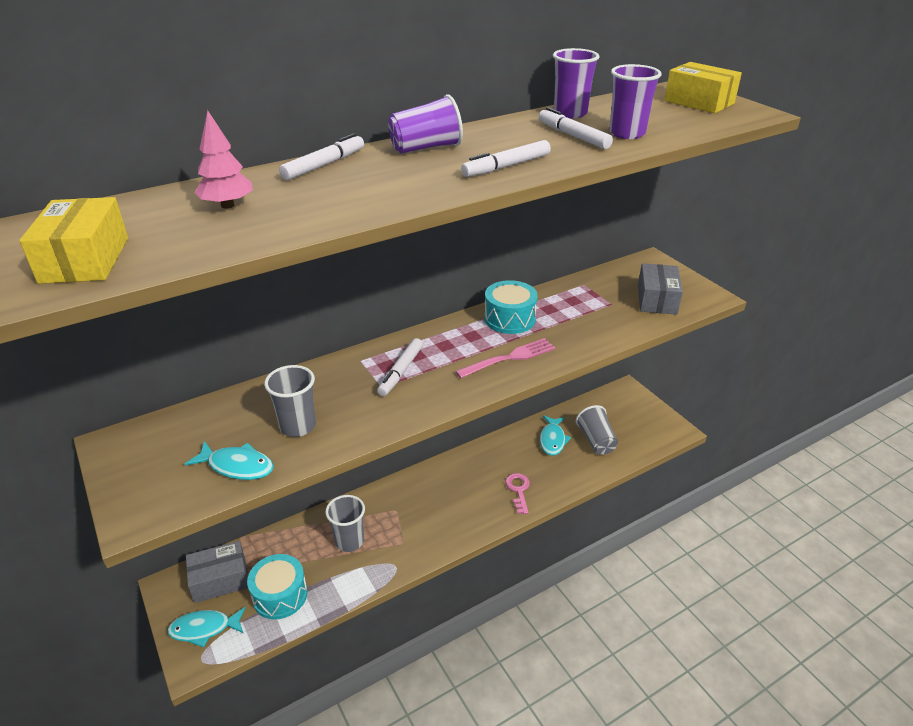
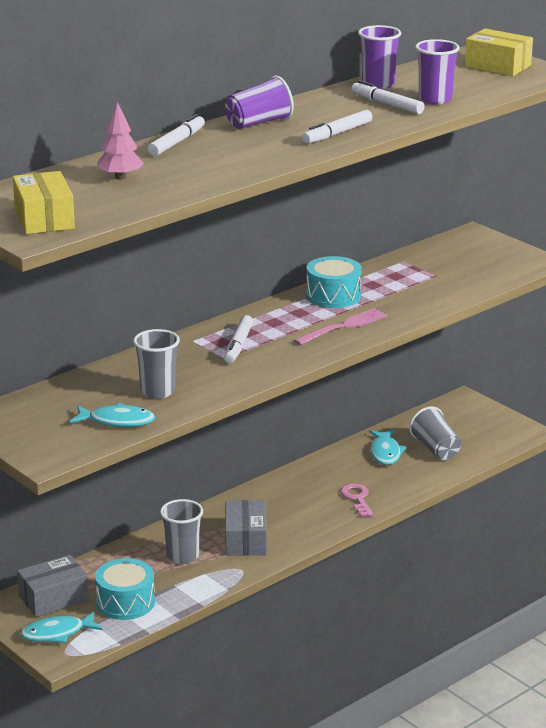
camera: 10 degrees left, 10 degrees down
grey box [638,263,683,315] -> grey box moved to [225,500,267,556]

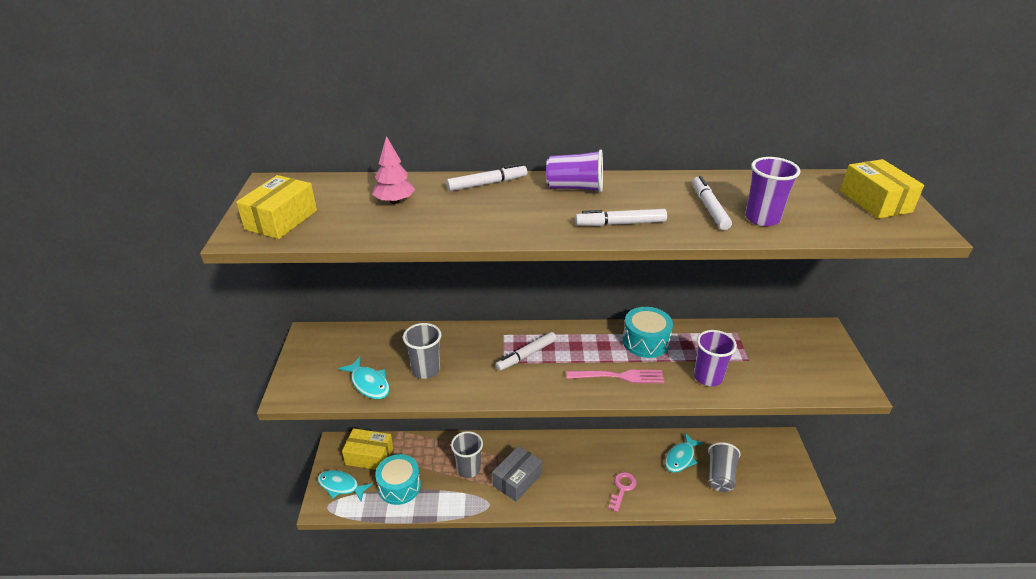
camera: 40 degrees right, 10 degrees up
grey box [17,555,89,617] -> yellow box [342,428,393,470]
purple cup [358,25,401,89] -> purple cup moved to [694,330,737,386]

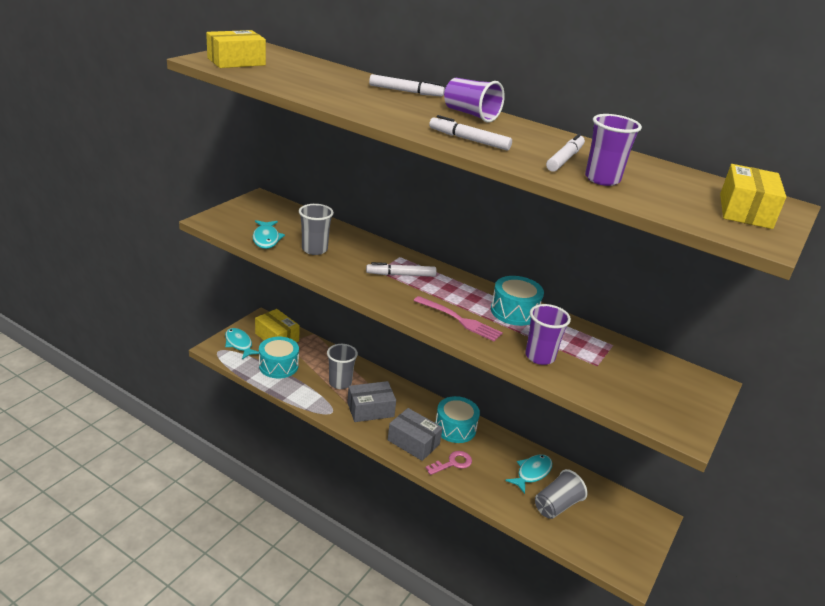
camera: 30 degrees right, 5 degrees down
pink tree [373,136,415,204] -> none
turquoise fish [665,433,704,473] -> turquoise fish turned 150 degrees clockwise [505,454,552,494]
none -> grey box [388,408,443,461]
none -> turquoise drum [435,396,480,443]

